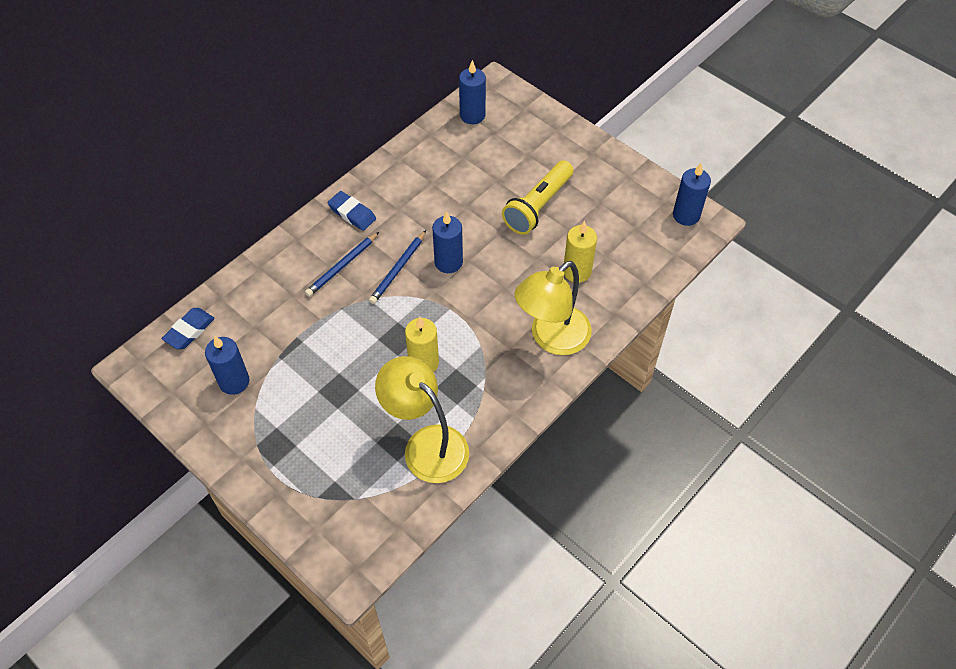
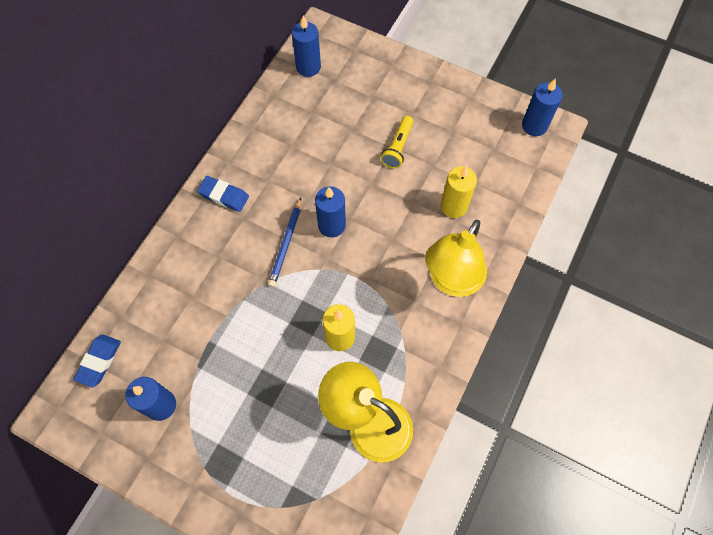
camera: 15 degrees left, 10 degrees up
blue pencil [305,232,379,297] -> none
yellow flashlight [502,160,574,235] -> yellow flashlight [381,116,413,169], size x0.63

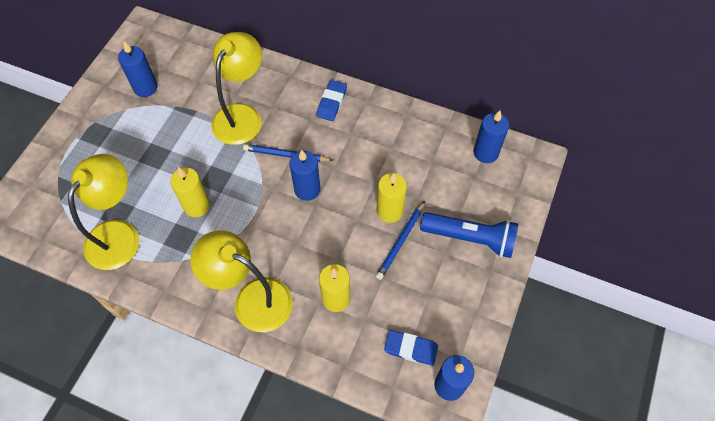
camera: 85 degrees right, 5 degrees down
blue eraser [73,334,121,387] -> blue eraser moved to [384,330,438,366]
yellow flashlight [381,116,413,169] -> blue pencil [376,201,425,280]
none -> yellow lamp [211,32,262,145]
none -> yellow candle [377,173,407,223]
none -> blue flashlight [420,212,518,258]

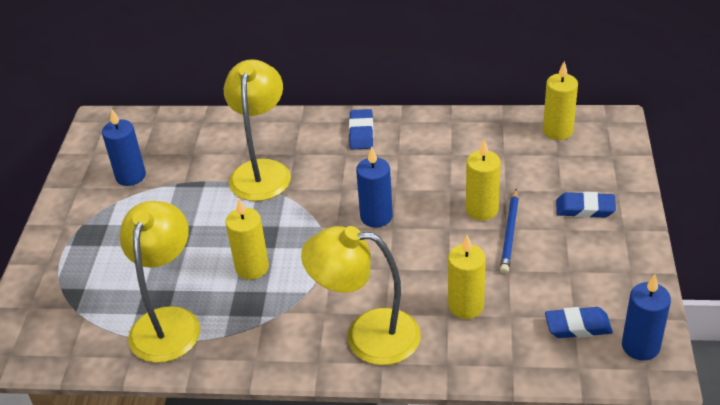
camera: 15 degrees left, 20 degrees down
blue pencil [243,144,334,162] -> none
blue flashlight [420,212,518,258] -> blue eraser [556,192,616,218]
blue candle [474,111,509,163] -> yellow candle [543,61,578,140]

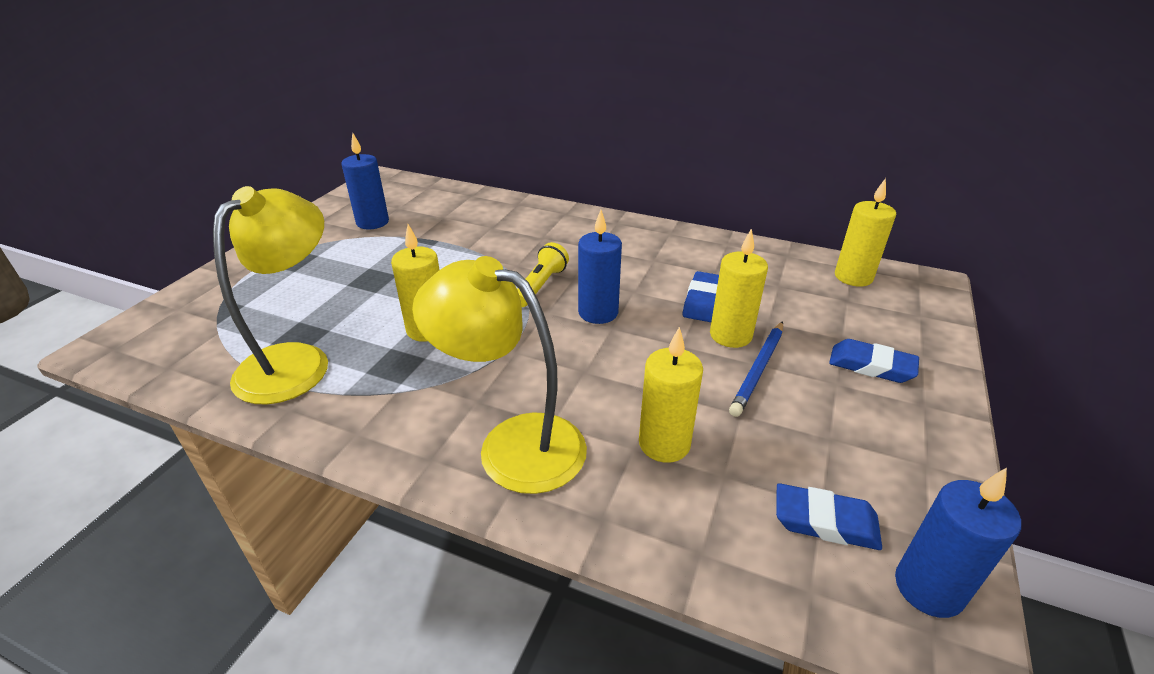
camera: 15 degrees right, 5 degrees down
yellow lamp [224,59,291,201] -> none
blue eraser [349,109,373,150] -> blue eraser moved to [683,271,719,322]
none -> yellow flashlight [517,242,569,307]

